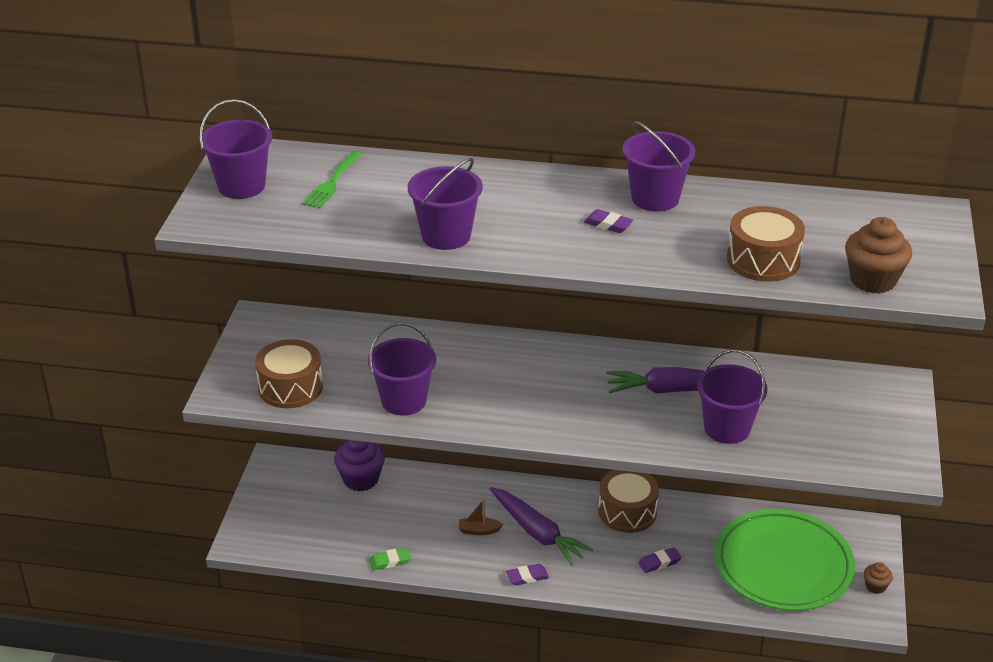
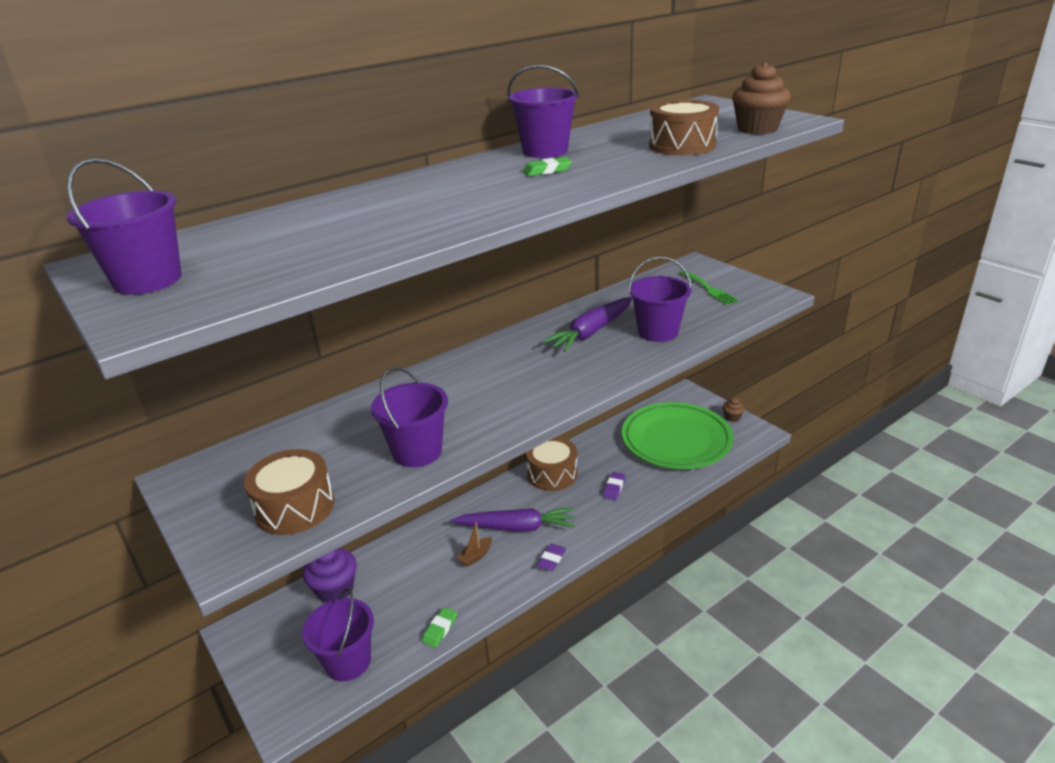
camera: 45 degrees left, 5 degrees down
green fork [302,151,362,209] -> green fork moved to [679,270,739,305]
purple bucket [408,158,483,250] -> purple bucket moved to [302,588,374,682]
purple eraser [584,209,633,233] -> green eraser [523,157,572,176]

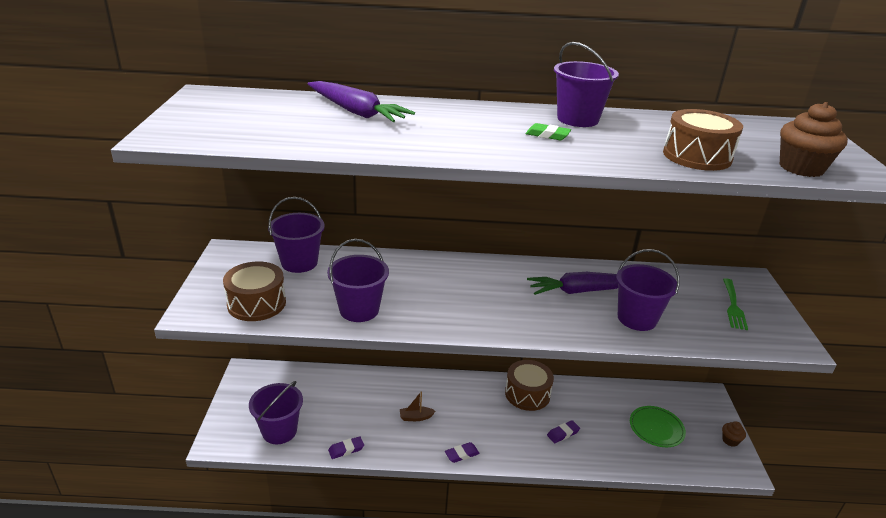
camera: 35 degrees right, 0 degrees up
purple bucket [67,158,182,295] -> purple bucket moved to [268,197,325,273]
purple cupcake [303,548,357,603] -> none
green eraser [422,607,457,648] -> purple eraser [328,436,364,459]
purple carrot [451,507,575,532] -> purple carrot moved to [307,81,415,122]
green plate [622,402,734,469] -> green plate [630,406,686,447], size x0.50

